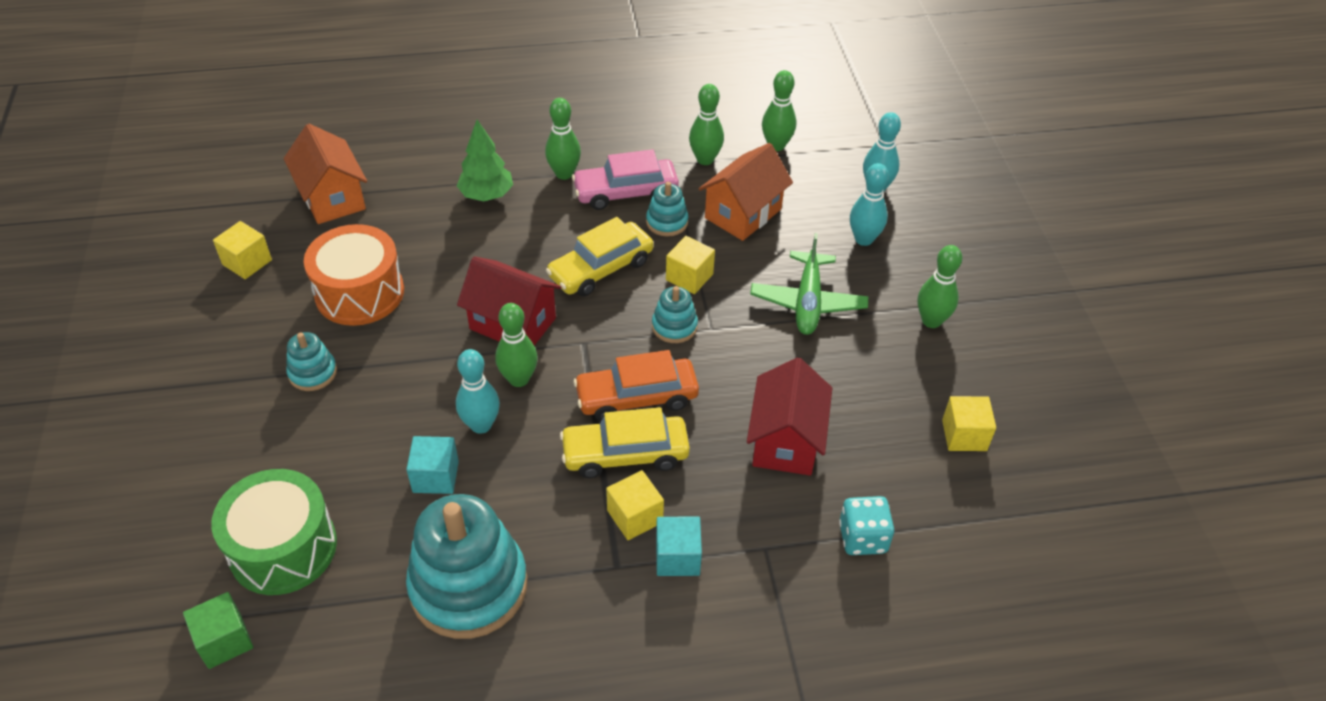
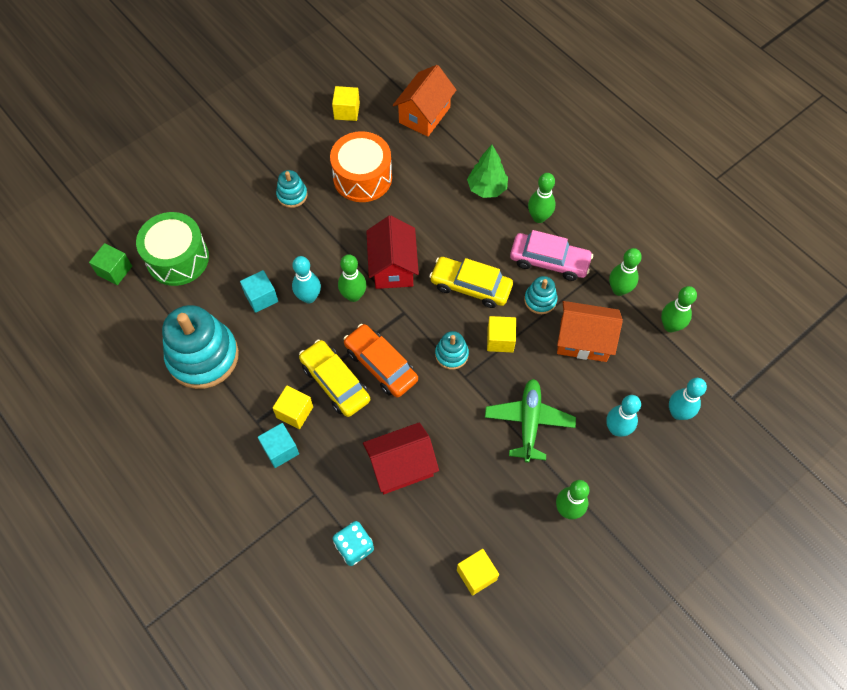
camera: 60 degrees right, 15 degrees up
pink car [572,149,679,210] -> pink car turned 150 degrees clockwise [510,230,593,281]
green plane [750,233,868,335] -> green plane turned 120 degrees clockwise [485,379,576,463]

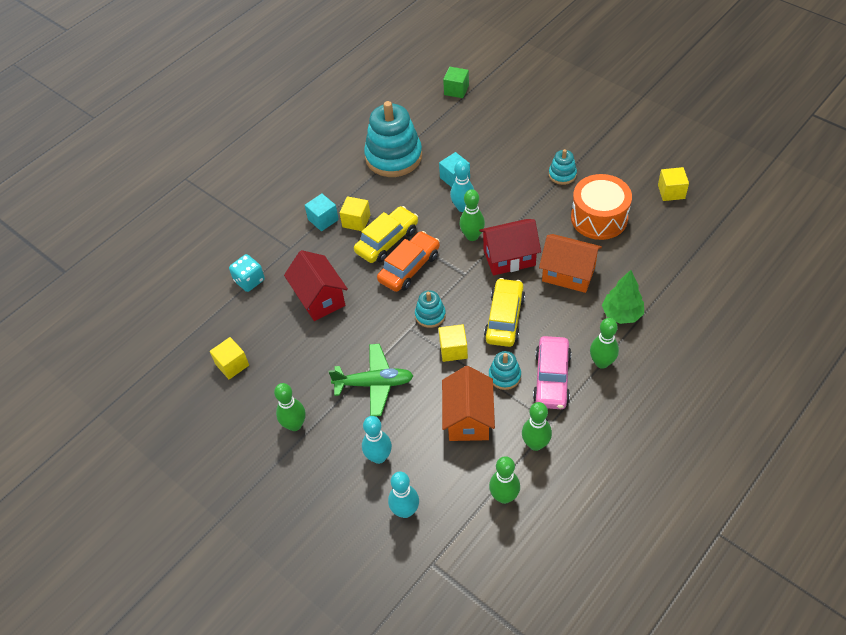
camera: 85 degrees right, 10 degrees down
green drum [136,212,209,286] -> none
orange house [393,65,456,137] -> orange house moved to [539,234,602,293]

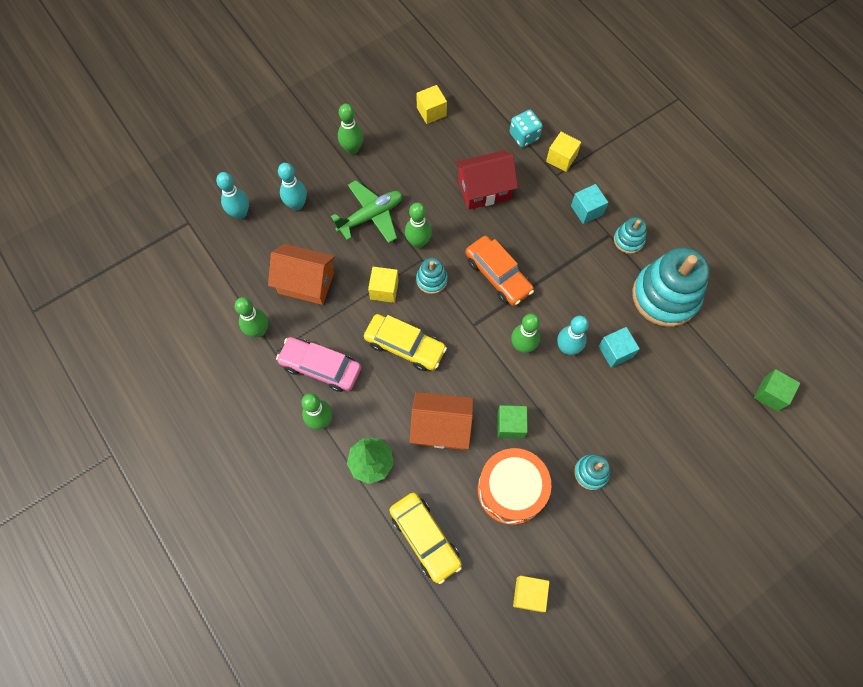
camera: 100 degrees right, 15 degrees up
green plane [328,344,413,416] -> green plane turned 135 degrees counterclockwise [331,180,403,243]
yellow cube [339,196,371,231] -> yellow cube moved to [546,132,581,172]
yellow car [354,206,418,263] -> yellow car moved to [390,493,462,584]
red house [479,219,541,276] -> none
turquoise stacking toy [489,351,521,390] -> turquoise stacking toy moved to [614,217,647,254]
green bowling pin [489,456,520,504] -> green bowling pin moved to [405,203,432,248]
orange house [539,234,602,293] -> orange house turned 60 degrees clockwise [410,392,474,450]
none -> green cube [497,405,528,439]

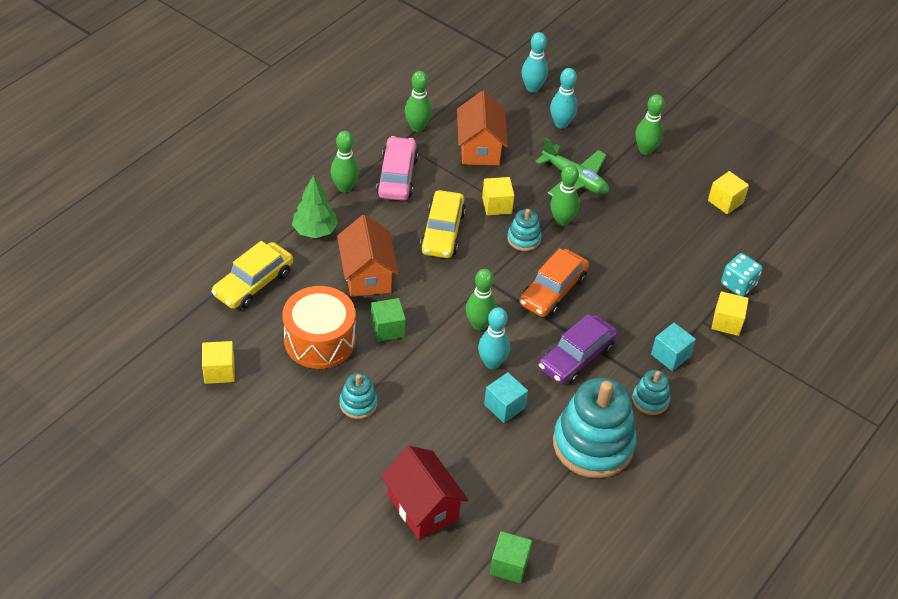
camera: 70 degrees right, 20 degrees down
red house [455,150,518,210] -> red house moved to [381,446,468,540]
none -> purple car [539,314,618,384]

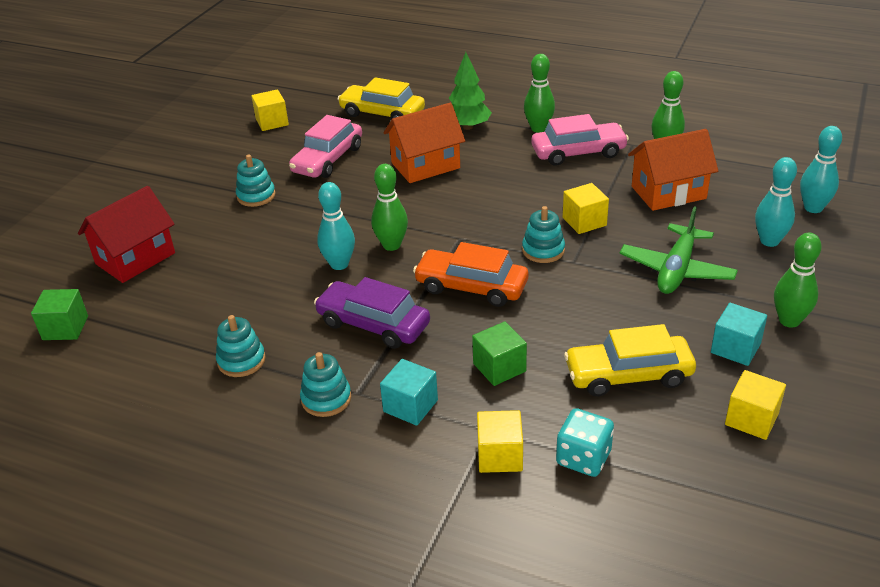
camera: 80 degrees right, 10 degrees down
orange drum [283,286,356,369] -> pink car [289,115,362,178]
green cube [371,298,406,342] -> green cube moved to [472,322,527,386]
yellow car [420,190,466,258] -> yellow car moved to [564,324,696,396]
turquoise cube [484,372,528,423] -> turquoise cube moved to [711,303,767,366]
green bowling pin [551,165,580,226] -> none
turquoise stacking toy [553,378,636,478] -> turquoise stacking toy [216,315,266,377], size x0.47

